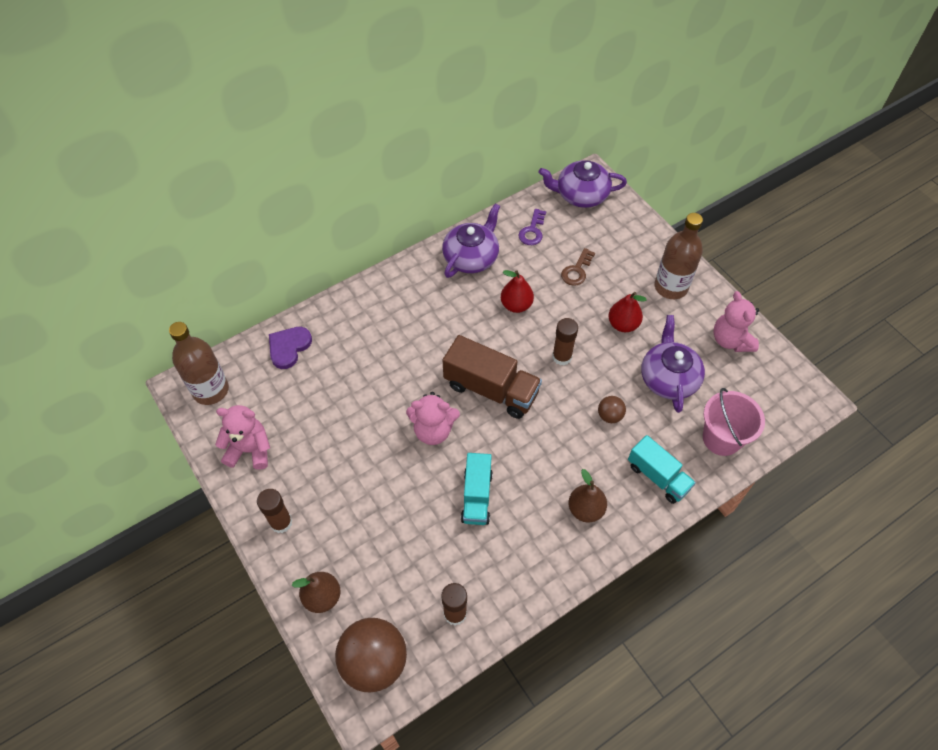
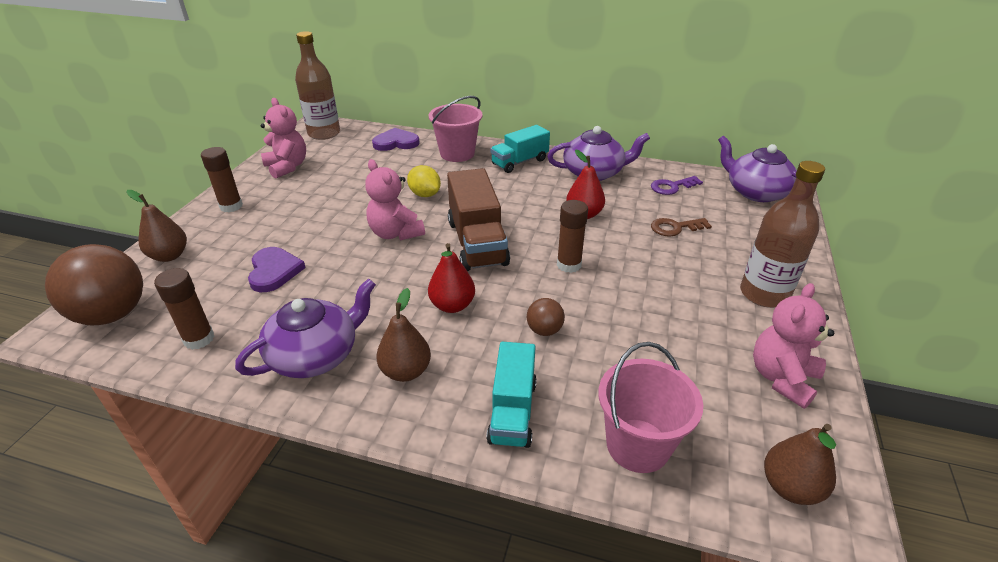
camera: 50 degrees right, 20 degrees down
turquoise truck [461,453,493,525] -> turquoise truck moved to [490,125,550,173]
red pear [608,292,647,332] -> red pear moved to [428,243,475,313]
purple teapot [641,315,705,413] -> purple teapot moved to [235,278,376,378]
none -> purple heart [248,247,306,292]
none -> yellow lemon [407,165,441,197]
none -> pink bucket [429,96,483,162]
none -> brown pear [764,424,836,505]

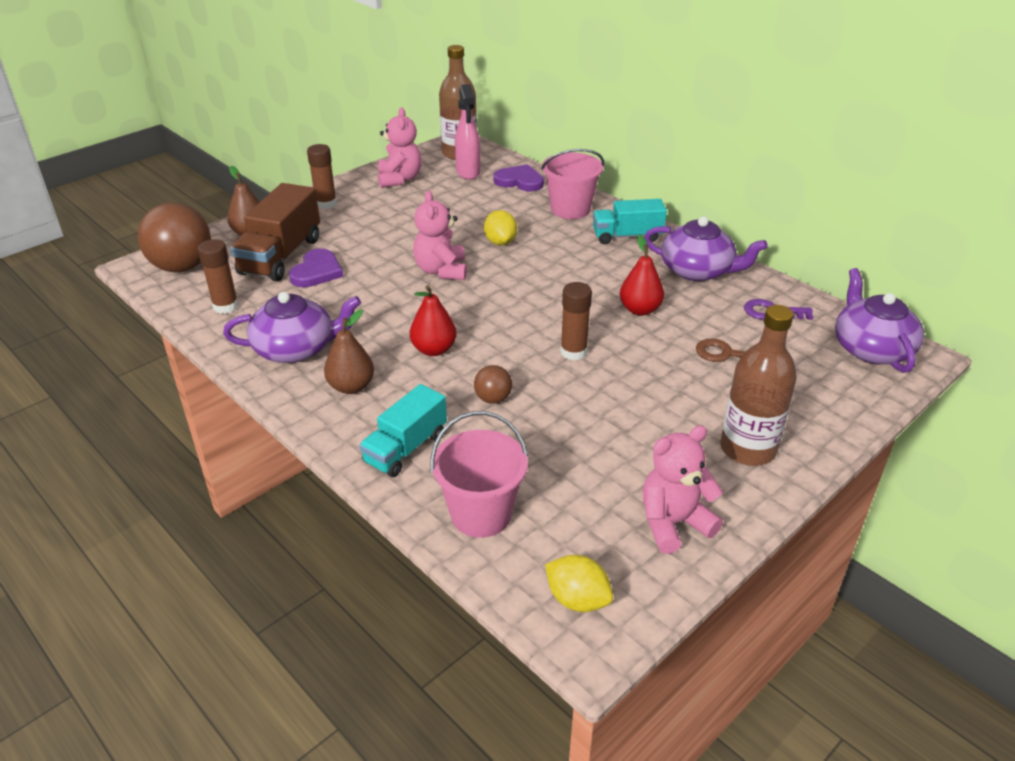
camera: 30 degrees right, 0 degrees up
brown truck [447,168,510,271] -> brown truck moved to [230,183,320,281]
brown pear [764,424,836,505] -> yellow lemon [545,555,613,612]
none -> pink spray bottle [455,84,481,180]

